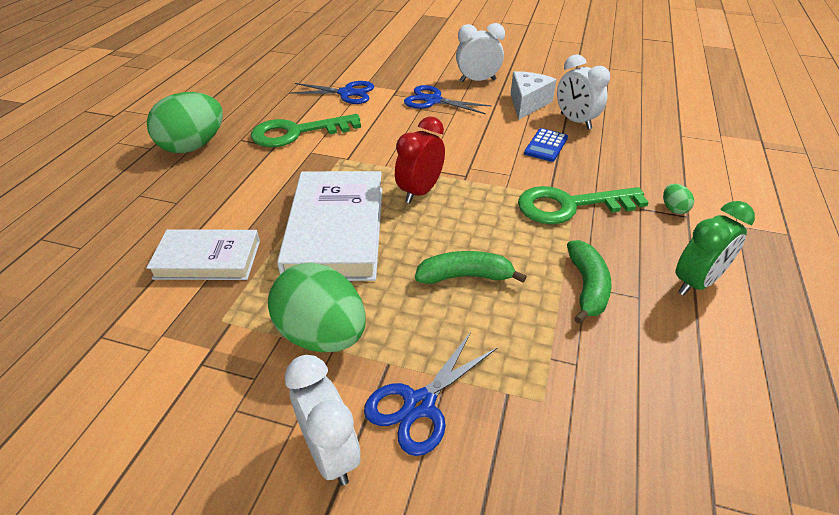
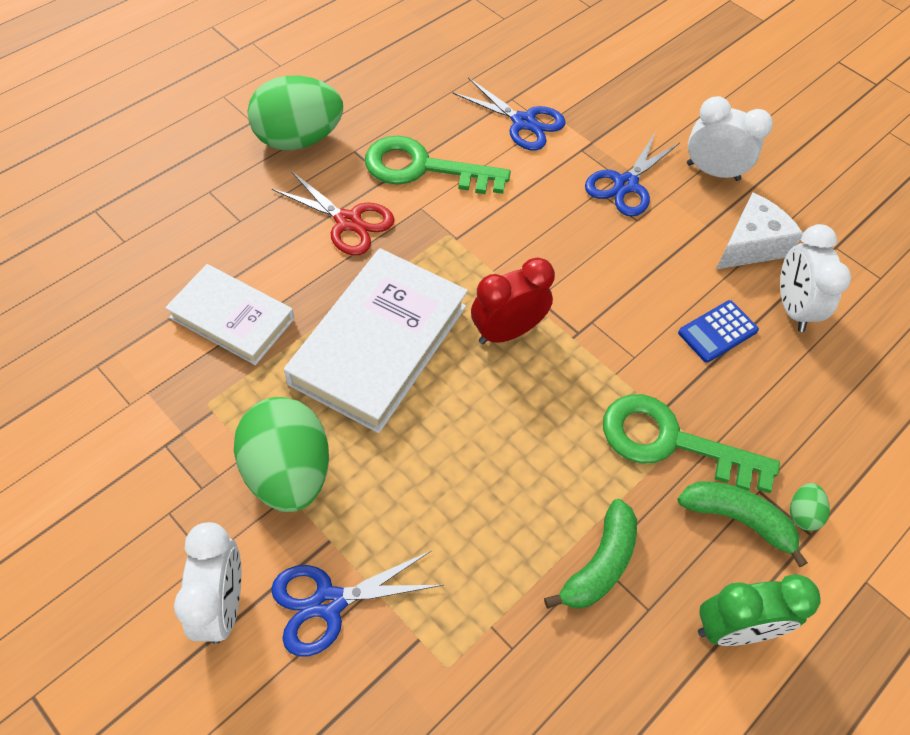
camera: 25 degrees right, 15 degrees up
blue scissors [404,85,492,114] -> blue scissors turned 105 degrees counterclockwise [585,133,680,217]
green banana [415,251,527,284] -> green banana moved to [678,481,808,567]
none -> red scissors [272,171,395,255]

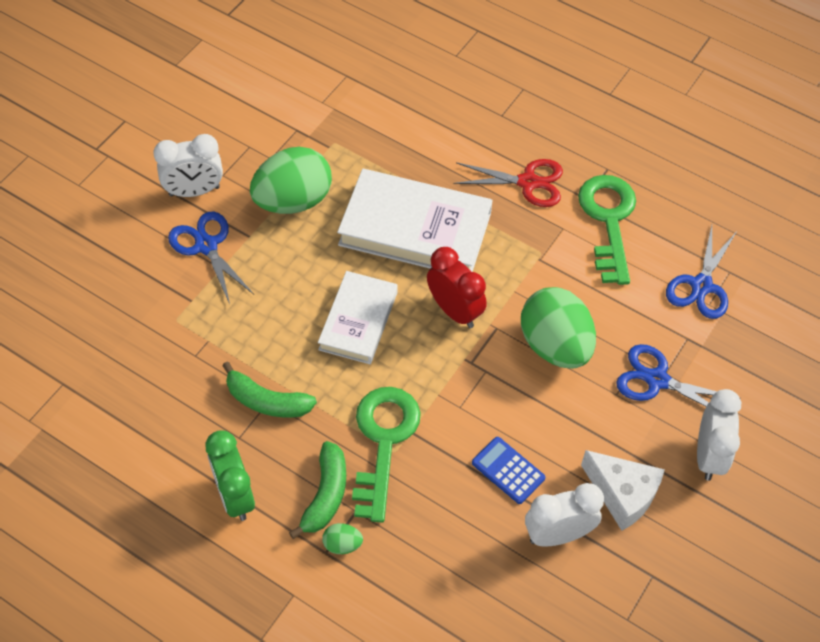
camera: 80 degrees right, 0 degrees up
white book [165,264,294,365] -> white book moved to [318,271,398,364]
green egg [247,76,343,150] -> green egg moved to [521,287,596,369]
red scissors [272,171,395,255] -> red scissors turned 105 degrees counterclockwise [453,159,563,207]

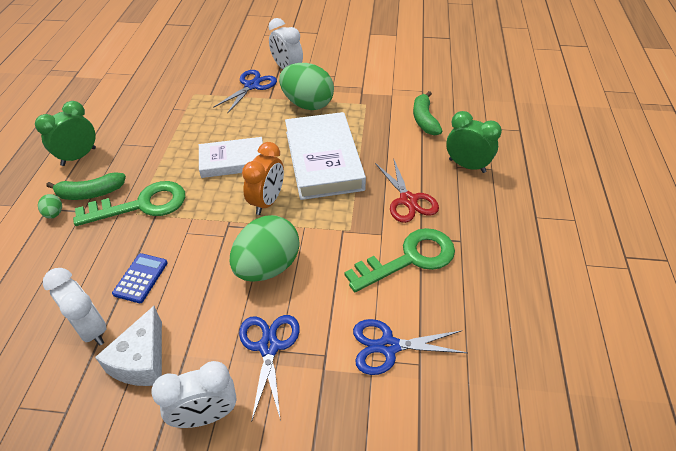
camera: 65 degrees right, 10 degrees down
green banana [222,362,317,418] -> green banana moved to [413,91,442,135]
red clock [427,247,487,328] -> orange clock [242,142,284,215]
none -> green clock [446,111,502,173]

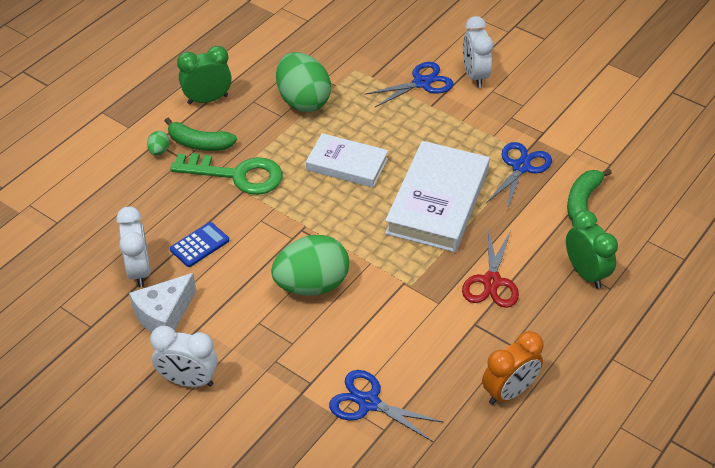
camera: 30 degrees right, 0 degrees up
blue scissors [239,315,300,422] -> blue scissors moved to [486,142,552,210]
orange clock [242,142,284,215] -> orange clock moved to [482,331,544,405]
green egg [279,63,334,110] -> green egg moved to [276,52,331,112]
green key [344,228,455,292] -> none

